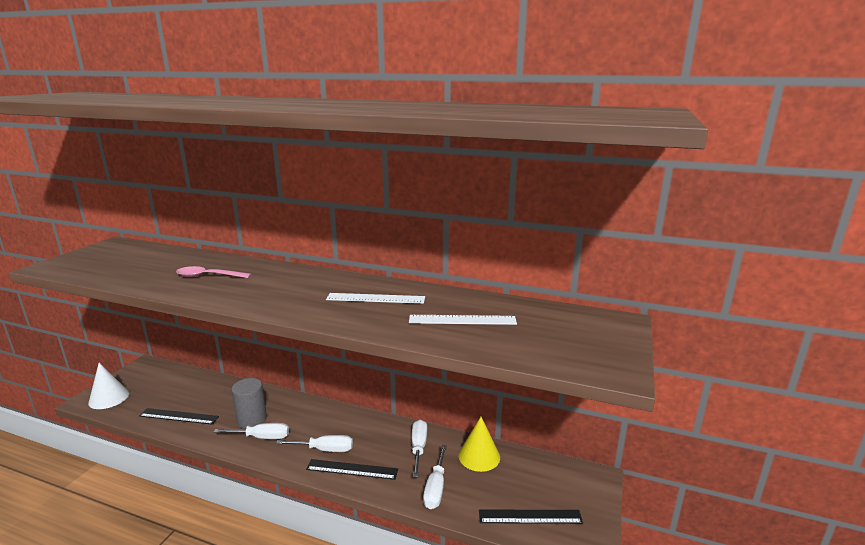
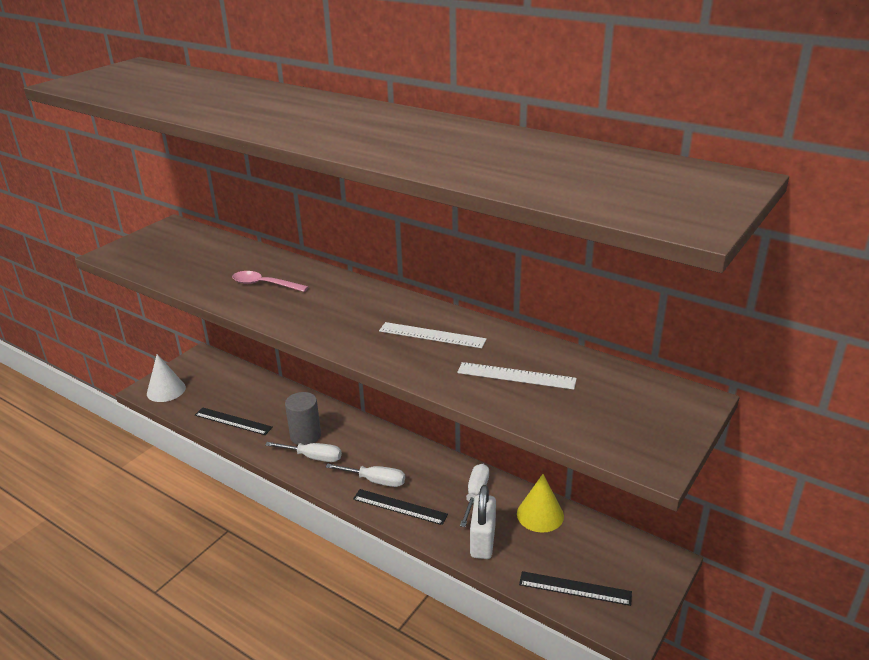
camera: 15 degrees right, 10 degrees up
white screwdriver [423,445,447,509] -> white padlock [470,485,496,559]

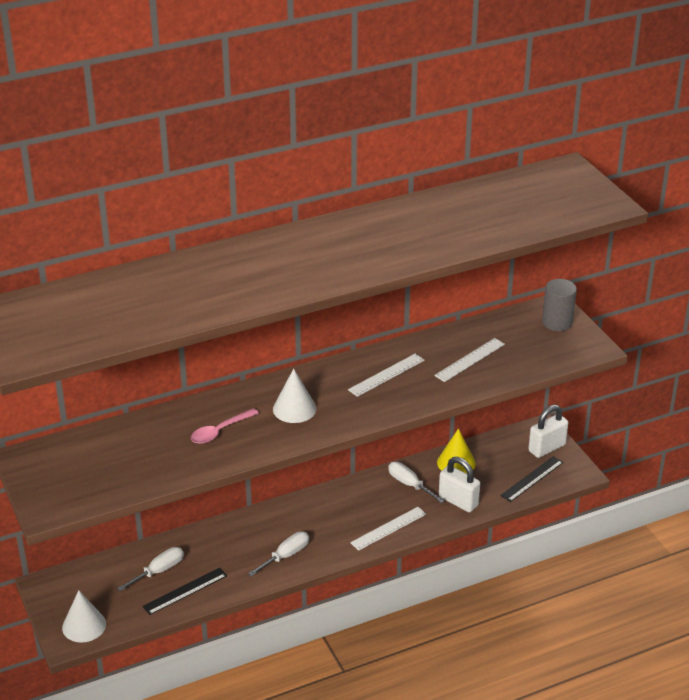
camera: 60 degrees left, 5 degrees up
grey cylinder [285,392,321,445] -> grey cylinder moved to [542,279,577,331]
white screwdriver [326,464,405,487] -> white screwdriver moved to [117,547,184,591]
black ruler [353,489,448,525] -> white ruler [350,507,426,551]
none -> white cone [273,369,317,423]
none -> white padlock [528,405,568,458]

